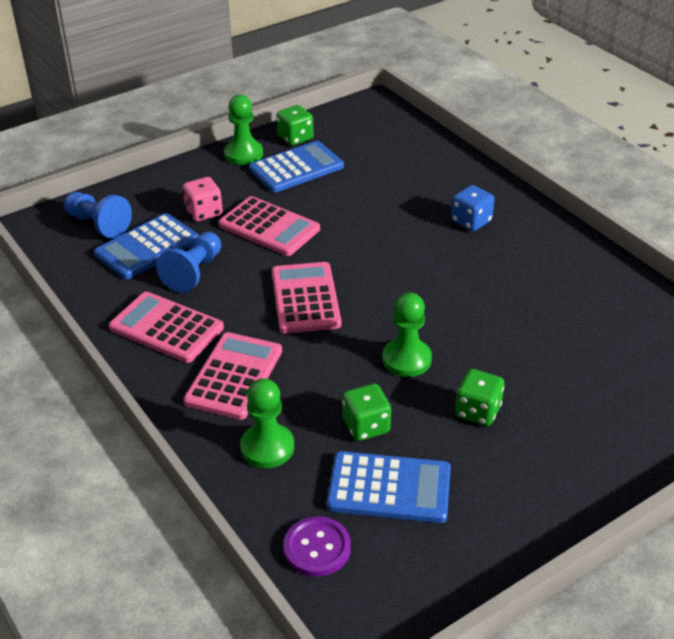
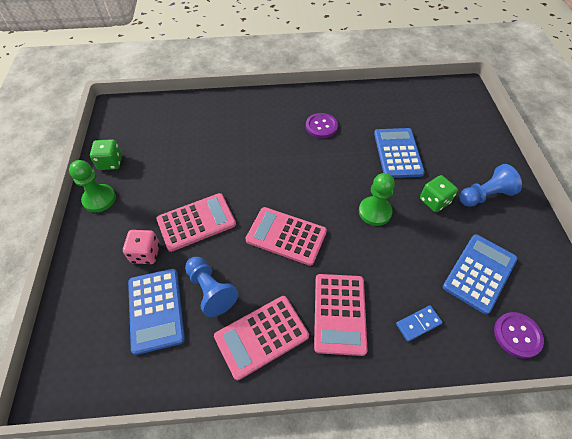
camera: 60 degrees left, 15 degrees up
blue pawn [64,192,132,238] -> blue pawn moved to [459,164,522,207]
pink calculator [183,332,282,420] -> pink calculator turned 135 degrees counterclockwise [314,274,367,356]
green pawn [240,378,294,468] -> blue domino [396,305,443,342]
blue calculator [249,141,344,193] -> blue calculator moved to [374,128,425,178]
green dice [342,383,391,441] -> none
blue dice [451,185,494,231] -> none
none -> purple button [306,113,338,138]

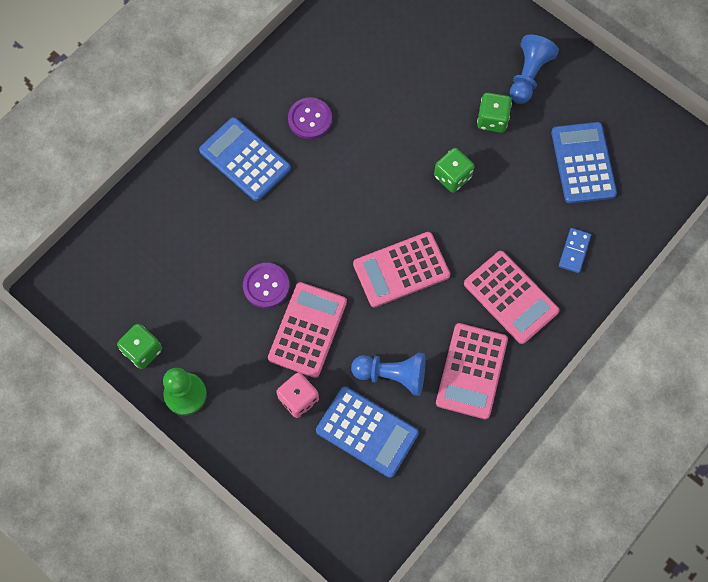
camera: 45 degrees left, 15 degrees up
green pawn [359,173,395,226] -> green dice [434,148,474,193]
blue calculator [374,128,425,178] -> blue calculator moved to [199,117,291,201]
purple button [494,312,544,359] -> purple button moved to [243,263,290,308]

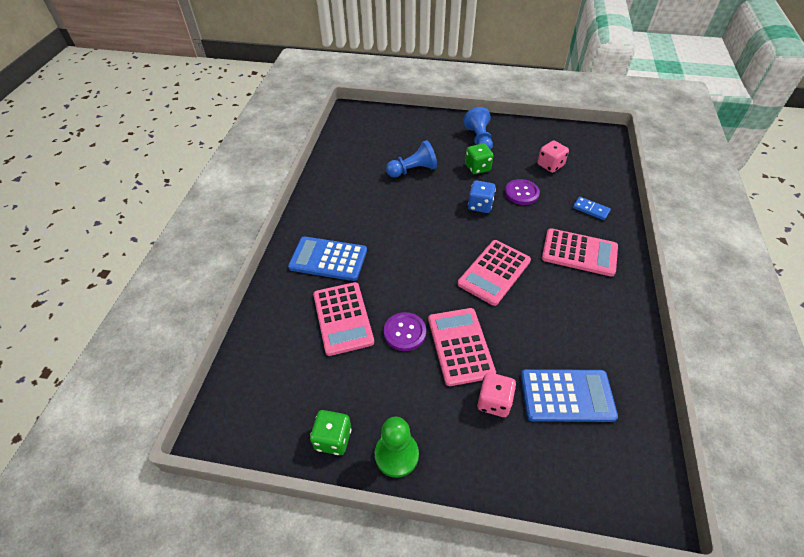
camera: 30 degrees left, 20 degrees down
purple button [288,97,332,139] -> purple button moved to [505,179,540,205]
blue pawn [351,352,425,396] -> blue pawn moved to [386,140,437,178]
green dice [434,148,474,193] -> blue dice [468,180,496,213]
pink calculator [436,323,508,419] -> pink calculator moved to [313,282,374,356]
blue calculator [551,122,617,204] -> pink dice [537,140,569,173]
blue domino [559,228,591,273] -> blue domino turned 45 degrees counterclockwise [573,197,611,220]

